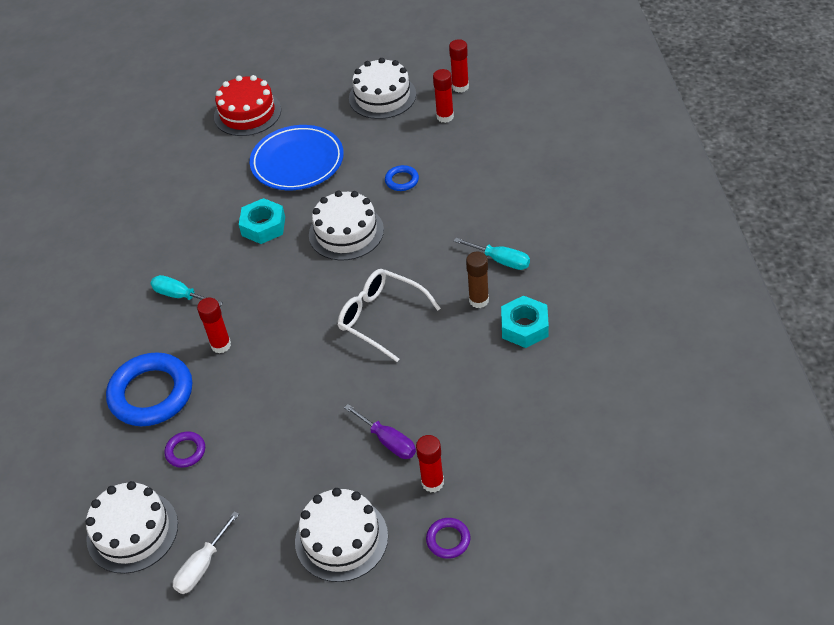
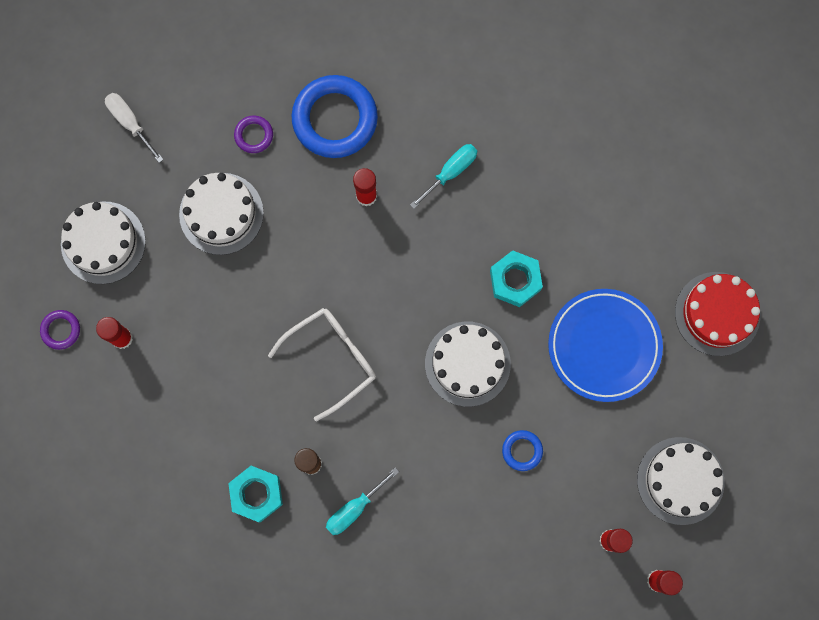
camera: 105 degrees right, 30 degrees up
white cake [86,481,178,574] -> white cake moved to [179,173,264,255]
purple screwdriver [344,404,416,459] -> none

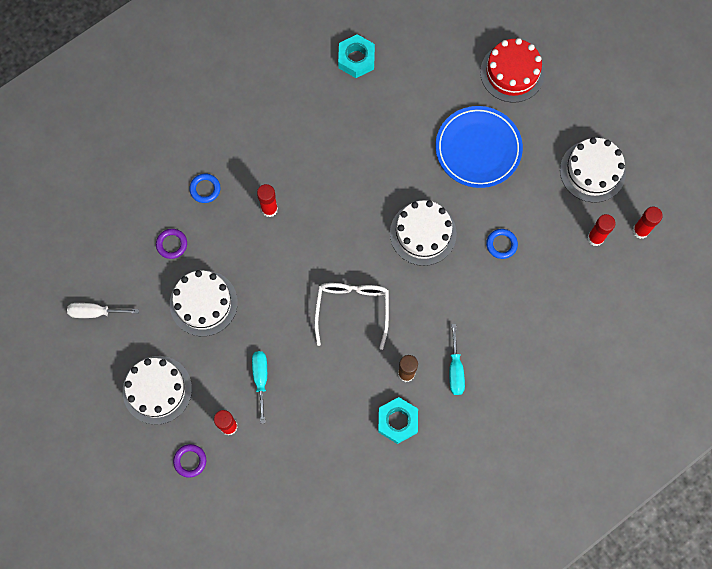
camera: 50 degrees left, 5 degrees down
blue ring [292,75,378,158] -> blue ring [189,174,221,203], size x0.46
turquoise screwdriver [410,144,477,209] -> turquoise screwdriver moved to [252,351,267,423]
turquoise nut [490,250,543,307] -> turquoise nut moved to [338,34,375,78]

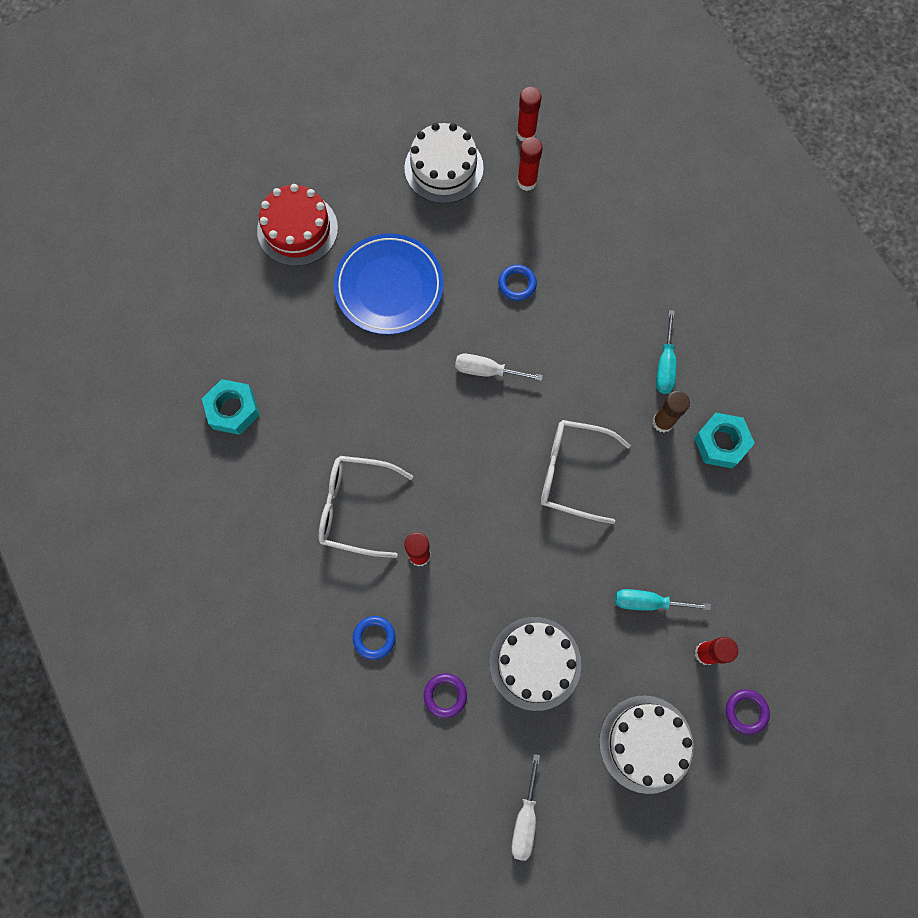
camera: 80 degrees left, 0 degrees up
white cake [390,200,457,266] -> white screwdriver [455,354,543,381]
turquoise screwdriver [449,324,465,395] -> turquoise screwdriver turned 90 degrees clockwise [656,310,677,394]
none -> white glasses [319,456,413,558]

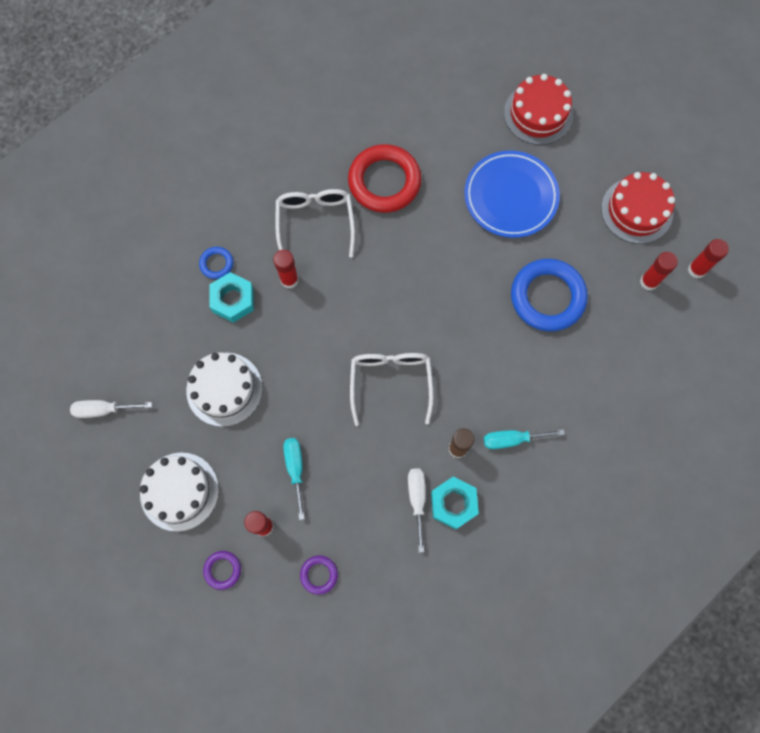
camera: 75 degrees right, 0 degrees up
turquoise nut [202,379,259,435] -> turquoise nut moved to [209,272,254,323]
white cake [404,123,484,204] -> red cake [601,172,675,244]
purple ring [424,673,467,718] -> purple ring moved to [300,556,338,595]
white screwdriver [455,354,543,381] -> white screwdriver moved to [408,469,426,553]
blue ring [498,265,537,301] -> blue ring [511,259,588,331], size x2.19
none -> red ring [348,144,421,213]

